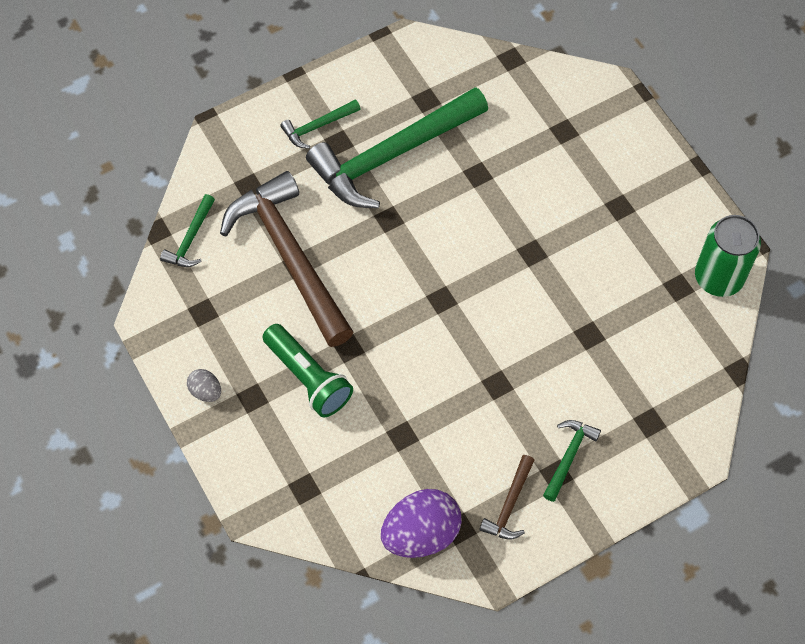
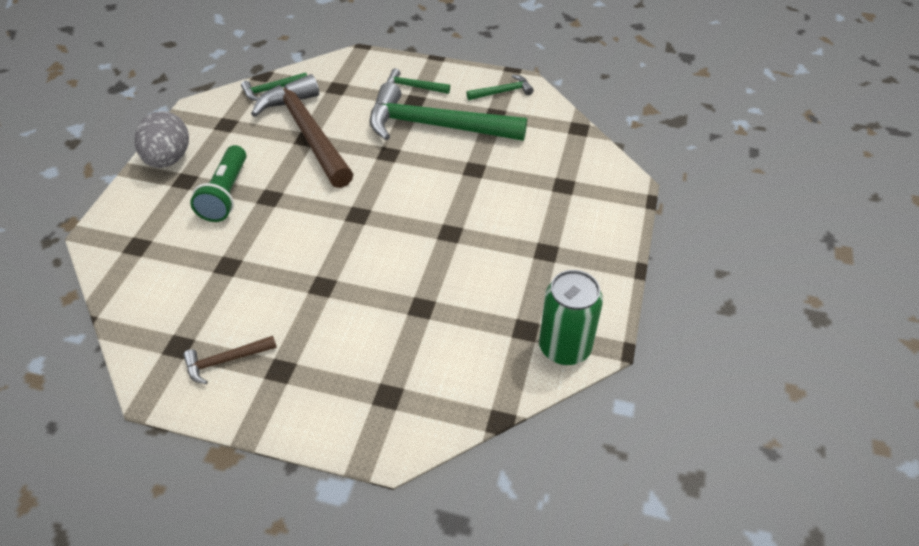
camera: 45 degrees right, 15 degrees down
grey egg [187,369,221,402] -> grey egg [135,111,189,168], size x2.07
brown hammer [220,171,354,347] -> brown hammer turned 45 degrees counterclockwise [251,74,353,188]
purple egg [381,489,462,558] -> none
green hammer [543,420,601,502] -> green hammer moved to [466,75,534,100]

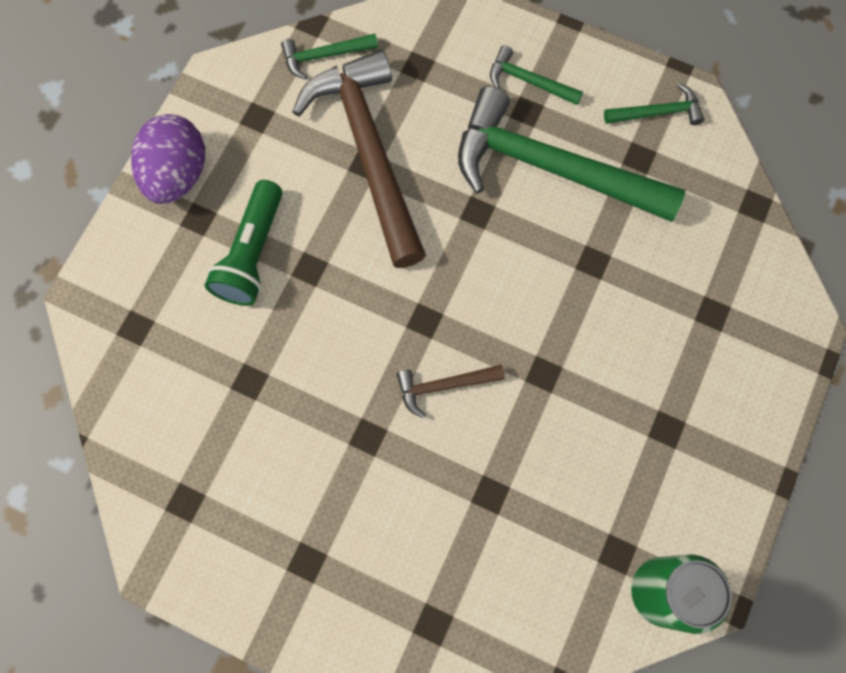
camera: 10 degrees right, 25 degrees up
grey egg [135,111,189,168] -> purple egg [131,114,205,204]
brown hammer [183,336,277,384] -> brown hammer moved to [396,365,505,418]

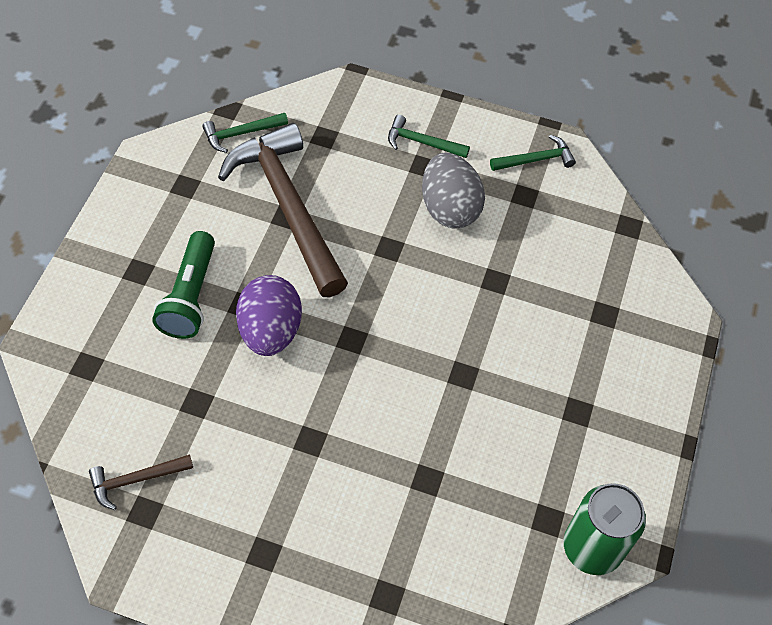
camera: 10 degrees left, 15 degrees down
purple egg [131,114,205,204] -> purple egg moved to [236,275,302,356]
brown hammer [396,365,505,418] -> brown hammer moved to [89,454,193,510]
green hammer [458,86,686,222] -> grey egg [422,153,485,228]

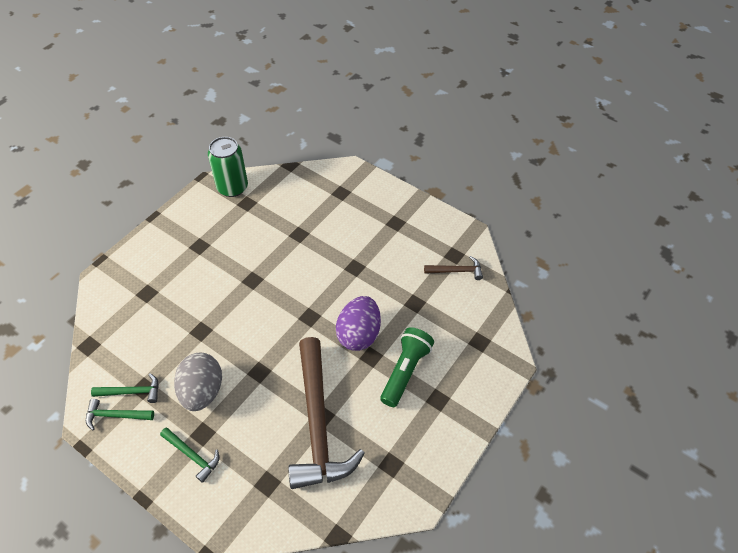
camera: 160 degrees left, 5 degrees down
green hammer [202,113,288,153] -> green hammer moved to [91,373,159,403]

